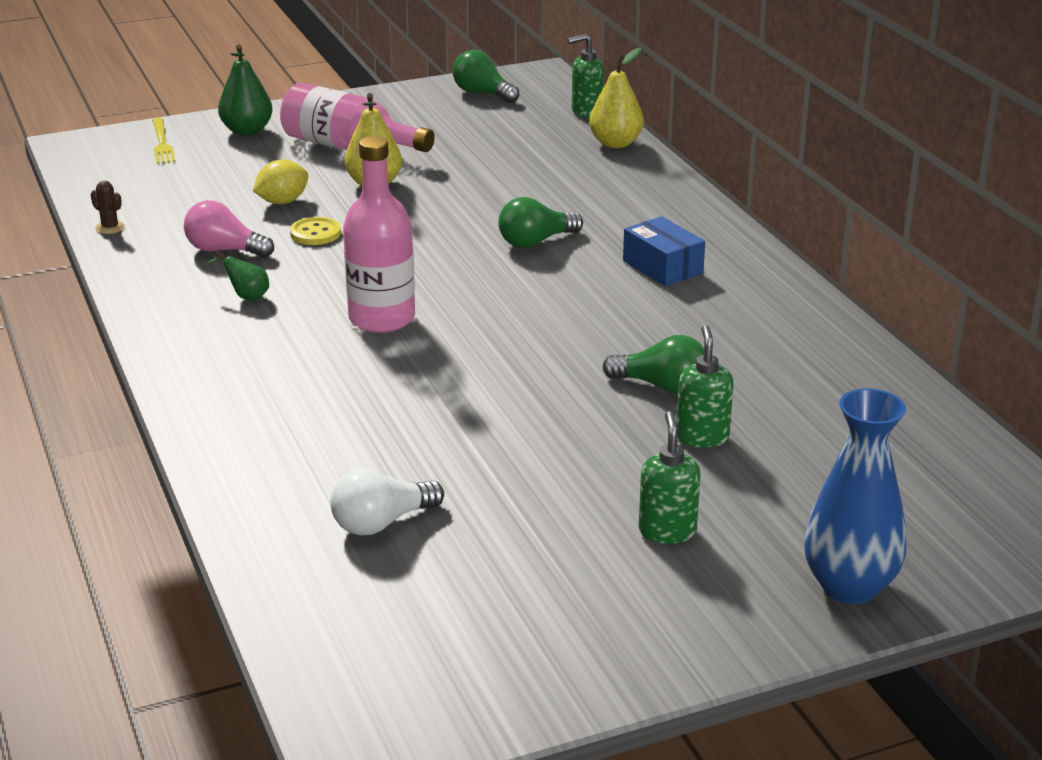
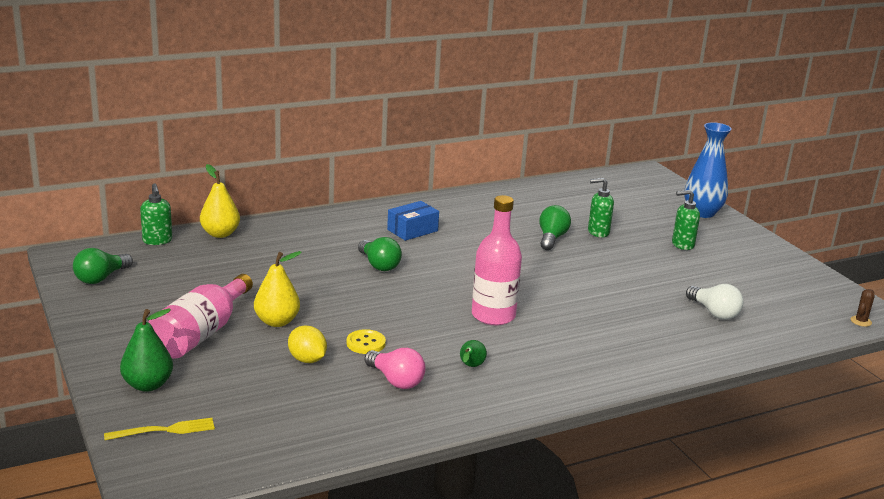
camera: 95 degrees left, 5 degrees down
brown cactus [91,181,125,234] -> brown cactus moved to [851,289,875,327]
pink light bulb [184,200,274,258] -> pink light bulb turned 60 degrees counterclockwise [364,348,426,389]

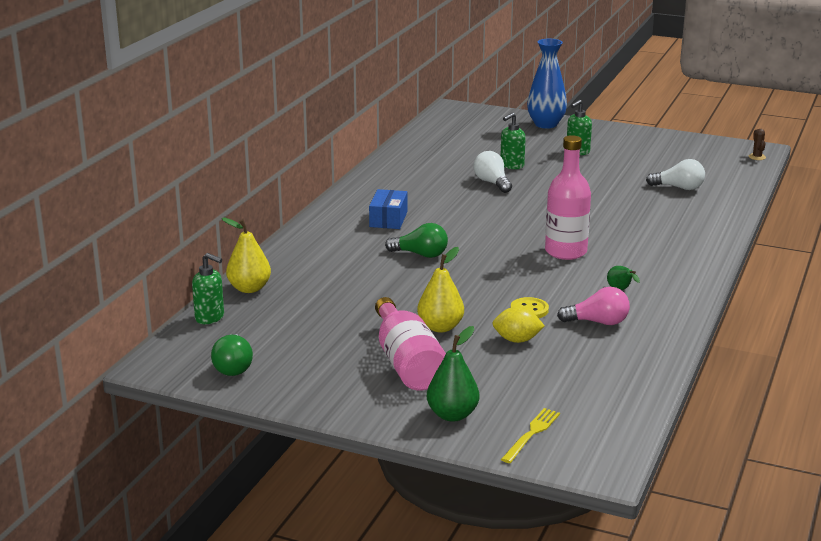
camera: 40 degrees left, 0 degrees up
green light bulb [539,205,571,250] -> white light bulb [473,151,512,193]

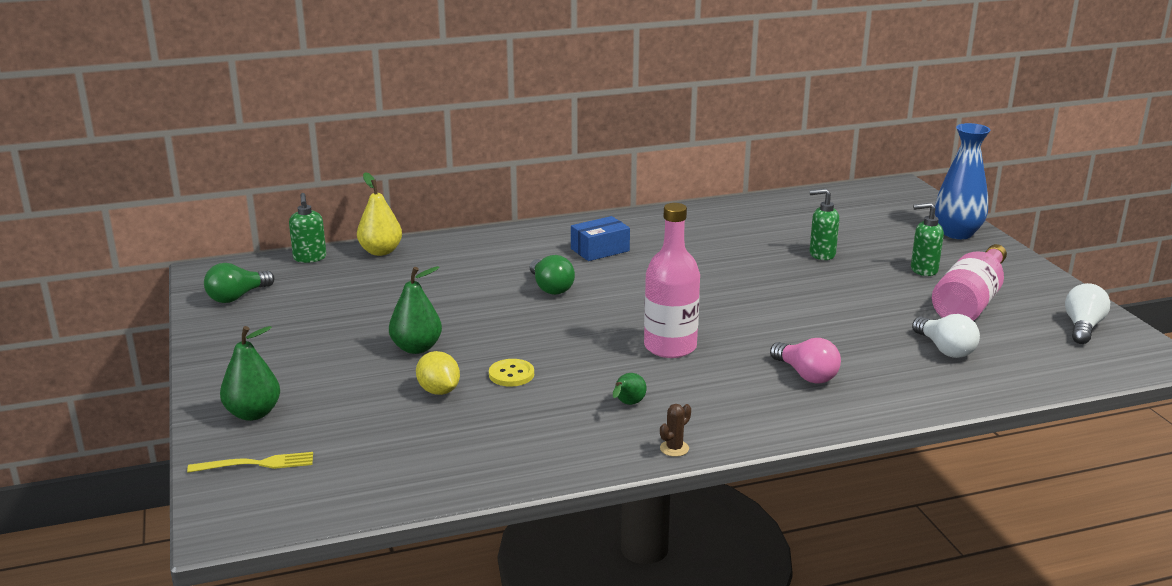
camera: 50 degrees right, 0 degrees up
pink bottle [375,297,446,391] -> pink bottle moved to [932,244,1007,321]
yellow pear [417,247,464,332] -> green pear [389,266,442,354]
white light bulb [473,151,512,193] -> white light bulb moved to [1065,283,1110,344]
pink light bulb [557,287,630,325] -> pink light bulb moved to [770,338,841,384]
brown cactus [748,129,766,160] -> brown cactus moved to [660,404,691,457]

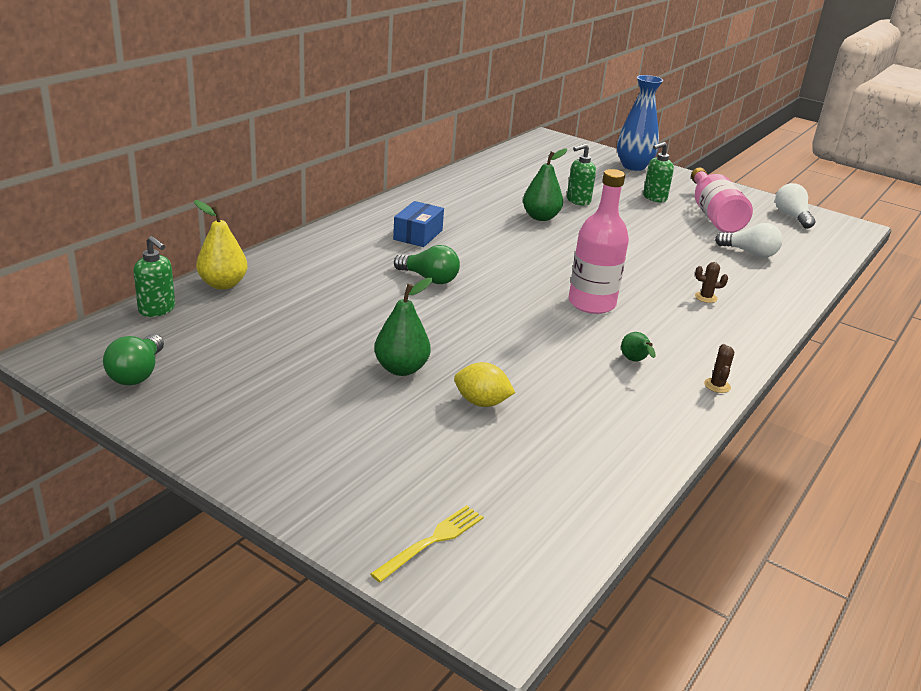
camera: 40 degrees left, 5 degrees up
green pear [220,326,280,421] -> green pear moved to [523,148,567,221]
yellow button [489,359,534,387] -> none
pink light bulb [770,338,841,384] -> brown cactus [695,262,728,303]

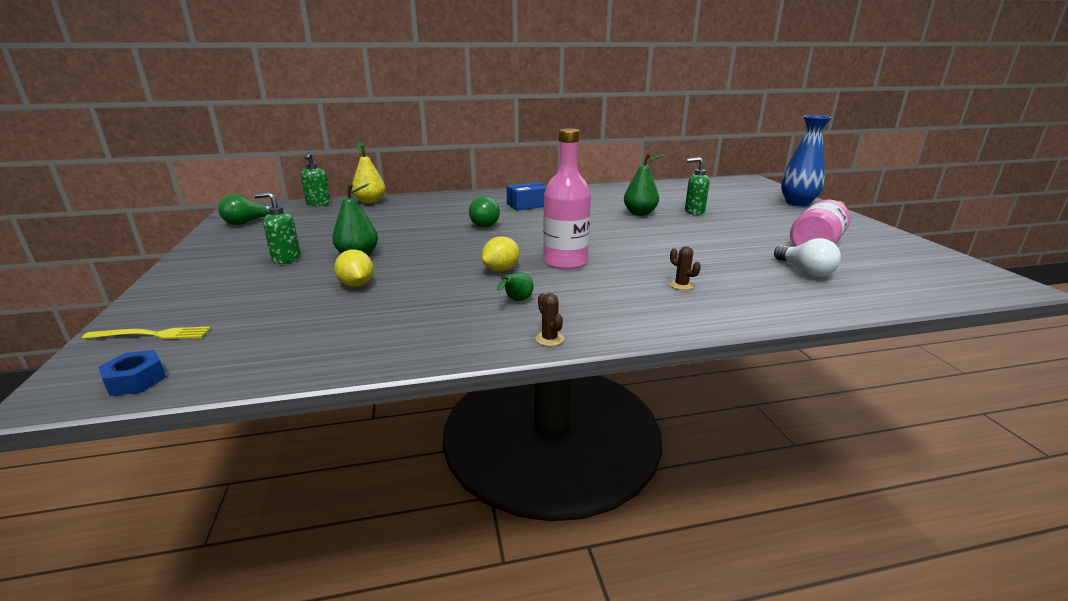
camera: 45 degrees right, 5 degrees down
green soap dispenser [643,142,674,202] -> green soap dispenser moved to [254,192,301,264]
brown cactus [704,344,734,393] -> brown cactus turned 75 degrees counterclockwise [535,293,564,346]
white light bulb [775,183,815,229] -> none
none -> blue nut [98,350,166,396]
none -> yellow lemon [482,236,520,272]

